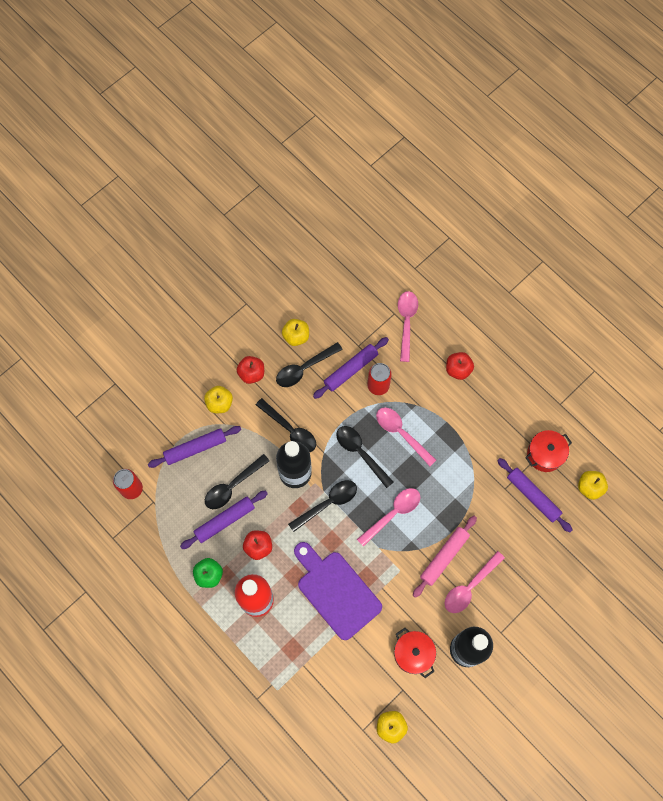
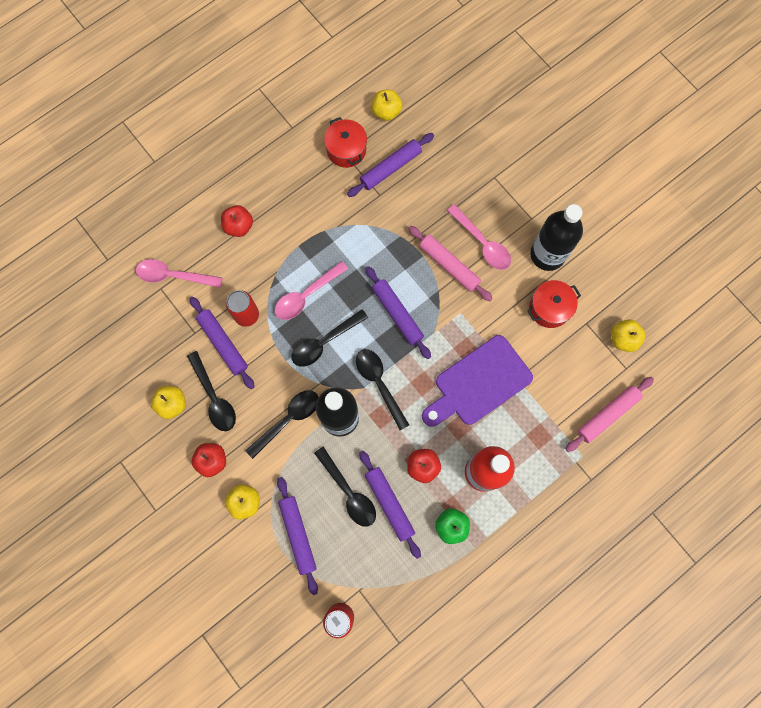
camera: 85 degrees left, 5 degrees up
pink spoon [357,488,420,547] -> purple rolling pin [365,266,431,359]
none -> pink rolling pin [566,377,654,452]

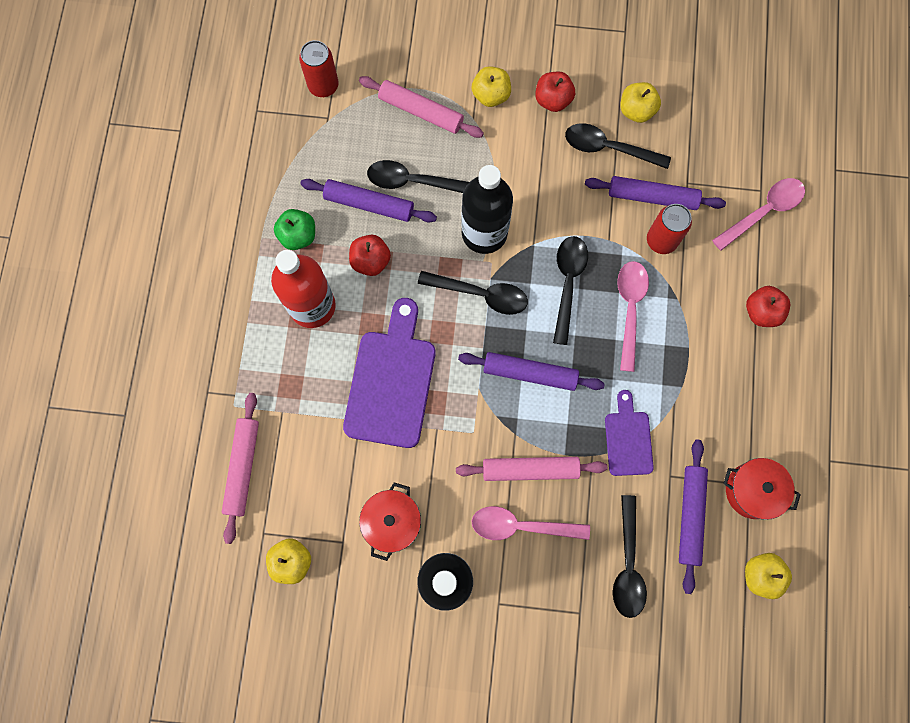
camera: 135 degrees right, 0 degrees up
black spoon [245,390,318,459] -> black spoon moved to [613,495,647,618]
purple rolling pin [277,477,318,595] -> pink rolling pin [359,76,484,138]
none -> purple cutting board [605,390,654,476]

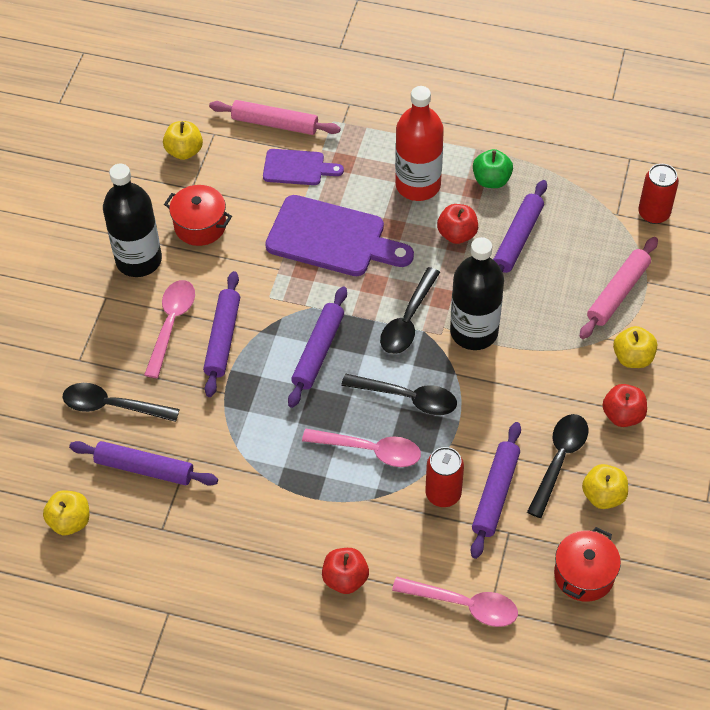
camera: 100 degrees right, 20 degrees down
black spoon [367,160,469,193] -> none
pink rolling pin [456,457,607,481] -> purple rolling pin [203,271,240,397]
purple cutting board [605,390,654,476] -> purple cutting board moved to [263,149,344,185]
pink spoon [712,178,805,251] -> pink spoon turned 45 degrees counterclockwise [392,577,518,627]
red pot [723,458,801,520] -> red pot moved to [554,527,621,602]

